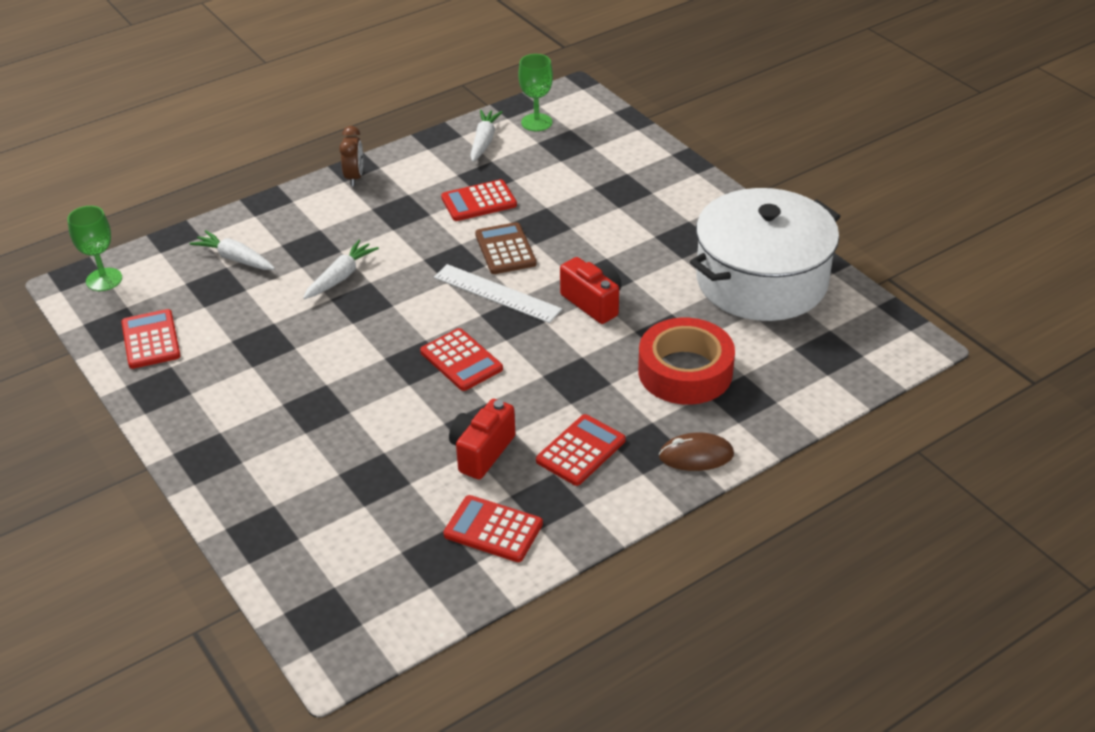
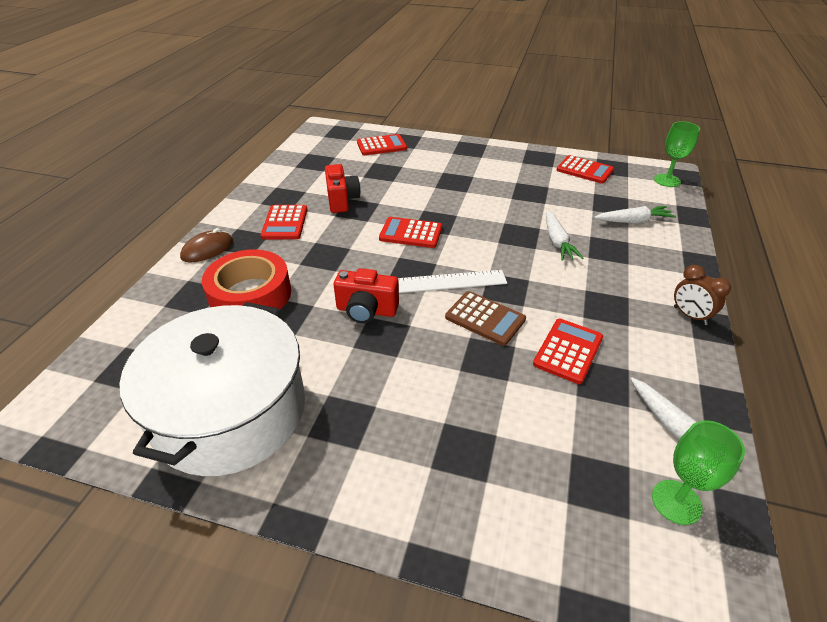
camera: 140 degrees right, 0 degrees up
red calculator [443,495,543,562] -> red calculator moved to [357,134,407,155]

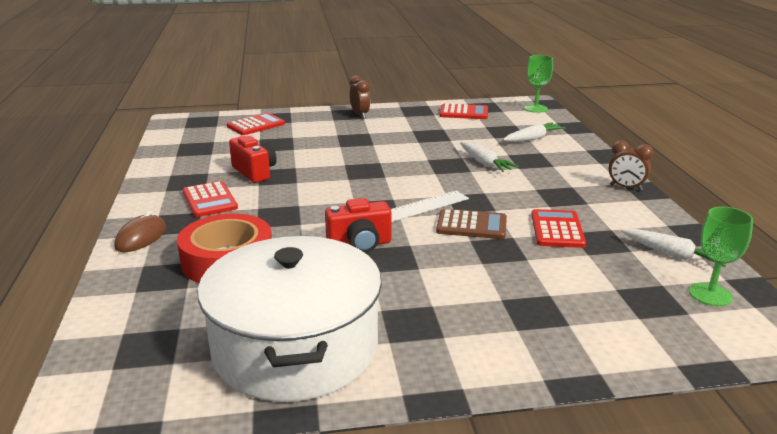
camera: 25 degrees left, 15 degrees down
red calculator [379,217,442,248] -> none
none -> brown clock [350,76,370,118]

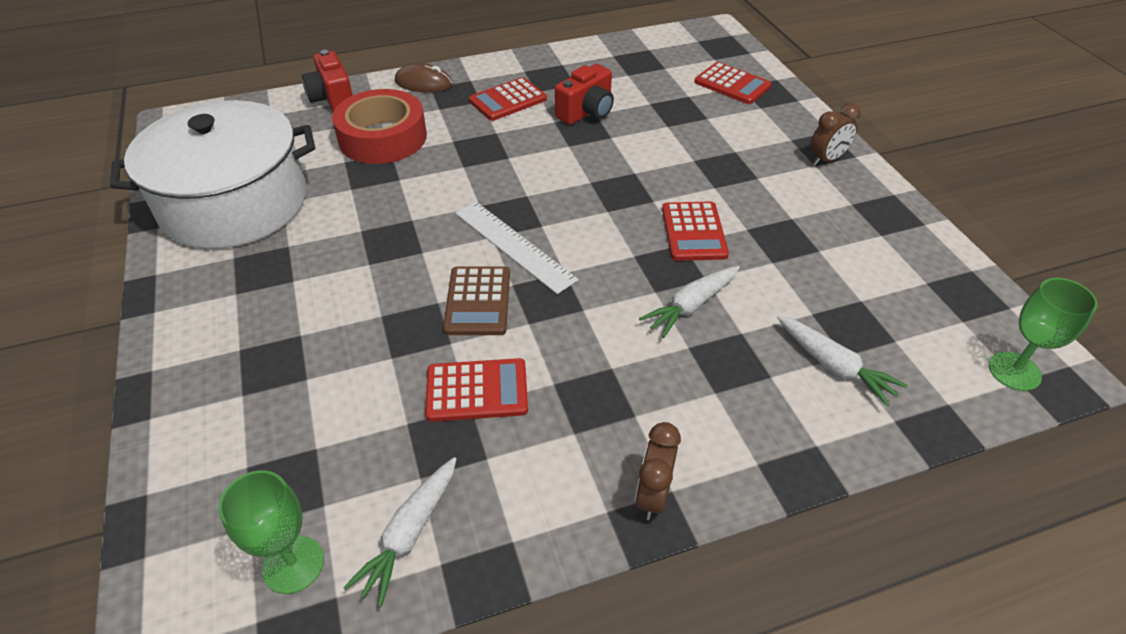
camera: 80 degrees right, 20 degrees up
red camera [325,198,391,253] -> red camera moved to [302,50,353,112]
red calculator [440,103,488,119] -> red calculator moved to [662,201,729,261]

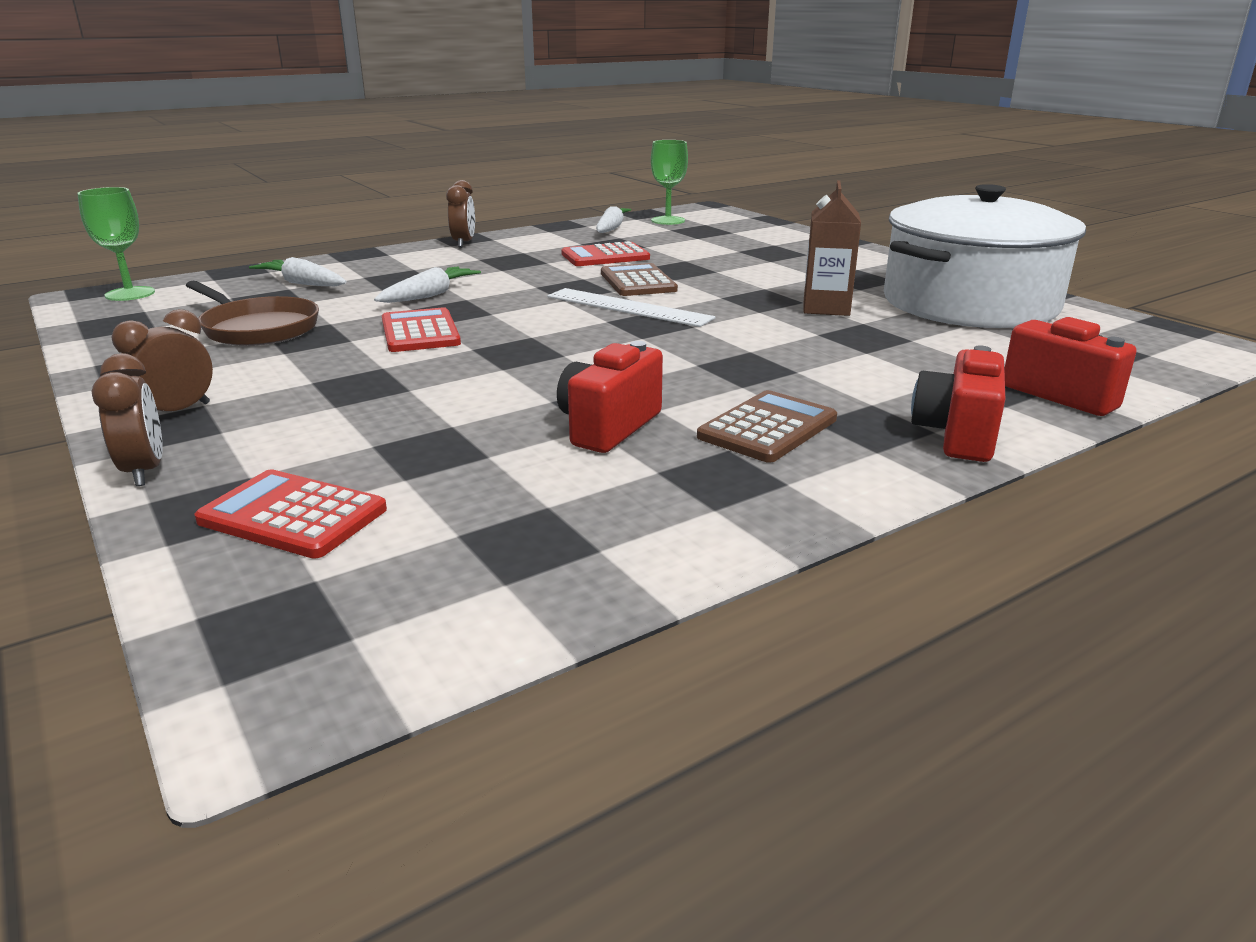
camera: 165 degrees right, 20 degrees down
red tape [332,89,427,164] -> none
brown mouse [395,63,452,92] -> red camera [911,346,1005,462]
red calculator [469,77,547,121] -> brown calculator [697,390,837,463]
none -> brown clock [92,353,163,486]
none -> brown pan [186,281,319,346]
none -> brown carton [803,180,861,316]

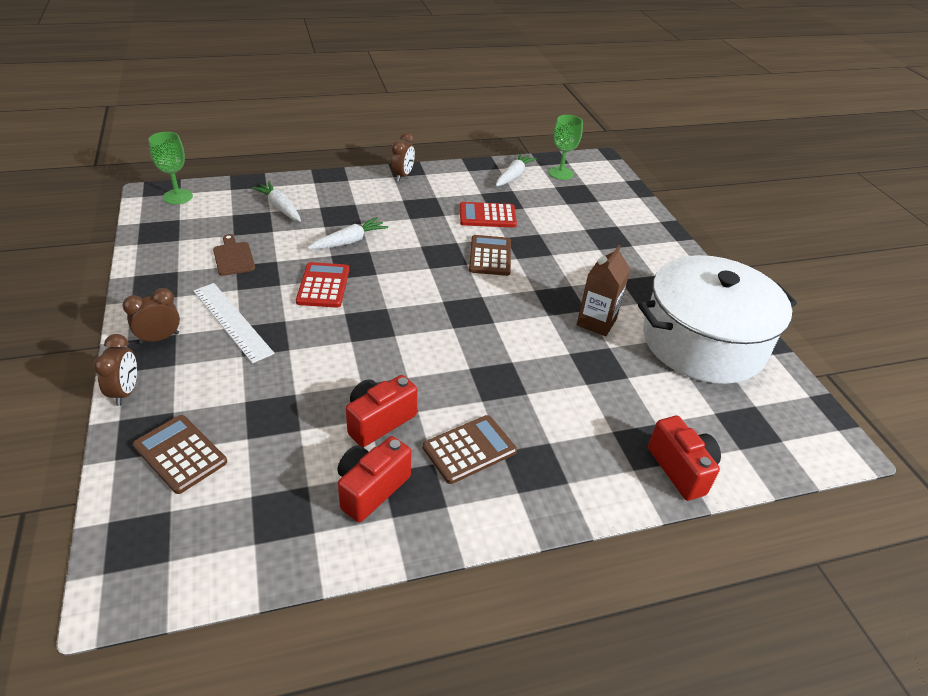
camera: 15 degrees right, 15 degrees up
brown pan [186,281,319,346] -> brown cutting board [213,234,255,276]
red calculator [194,469,387,559] -> brown calculator [133,415,227,494]
white ruler [547,288,716,327] -> white ruler moved to [193,283,274,363]
red camera [911,346,1005,462] -> red camera moved to [337,436,411,523]

